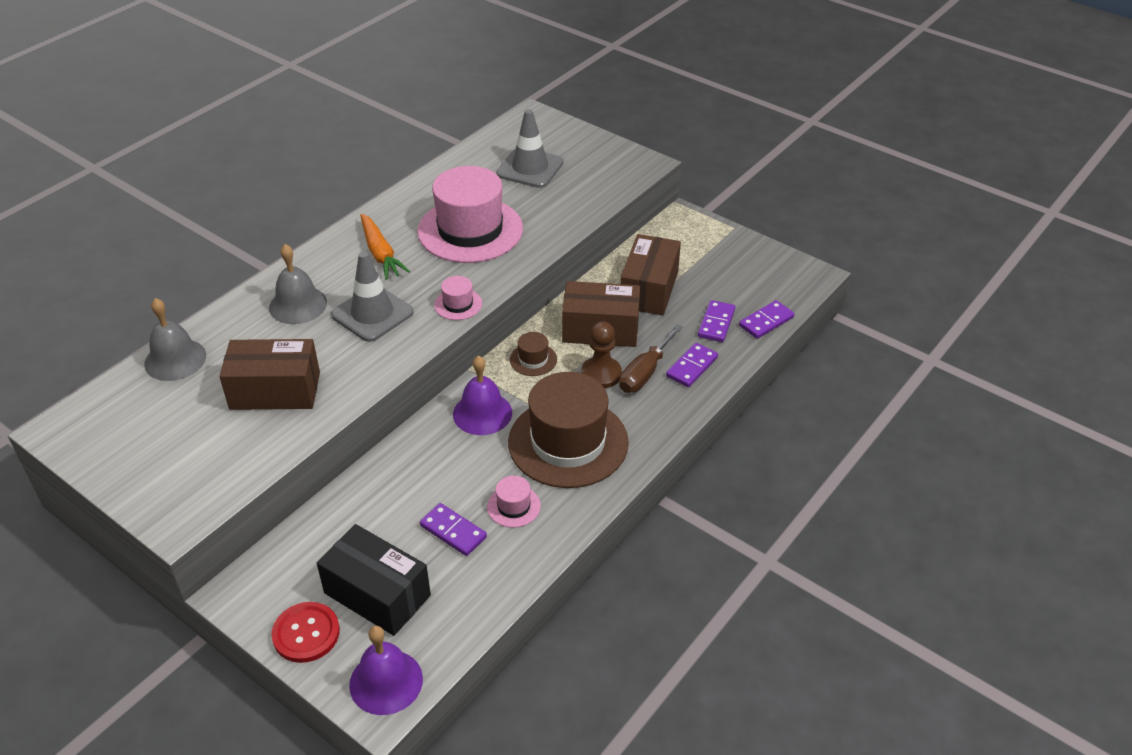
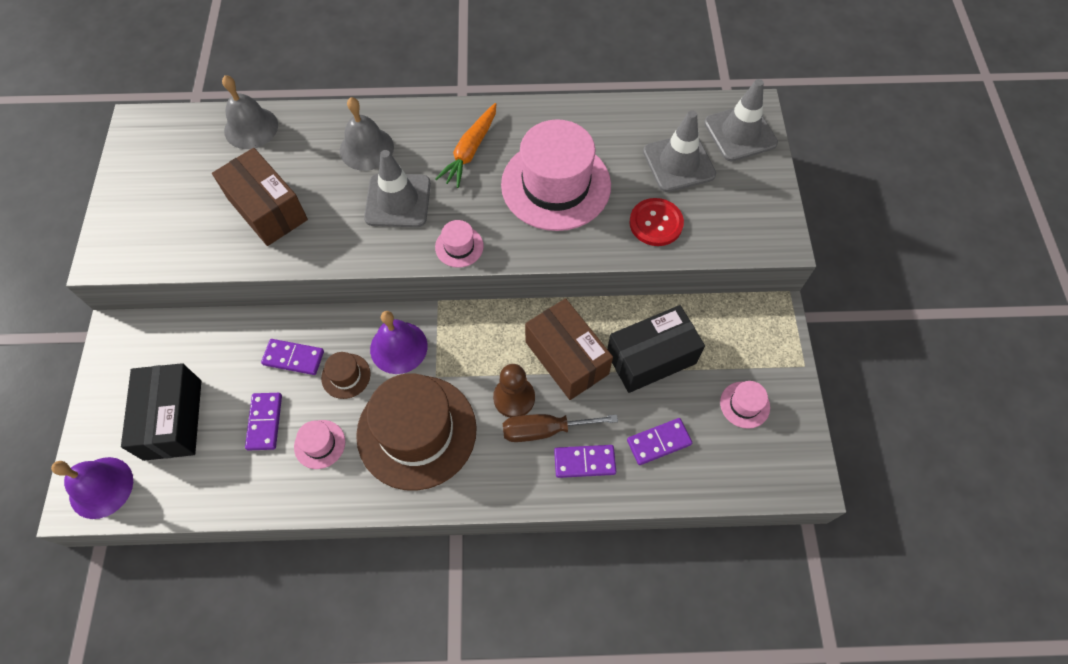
camera: 50 degrees right, 20 degrees up
red button [271,602,340,663] -> red button moved to [629,198,684,246]
brown hat [510,332,557,376] -> brown hat moved to [321,352,371,399]
brown box [620,234,681,316] -> black box [607,305,705,393]
purple domino [739,300,794,339] -> purple domino moved to [261,339,324,375]
none -> grey traffic cone [704,79,778,161]
none -> pink hat [720,381,770,429]

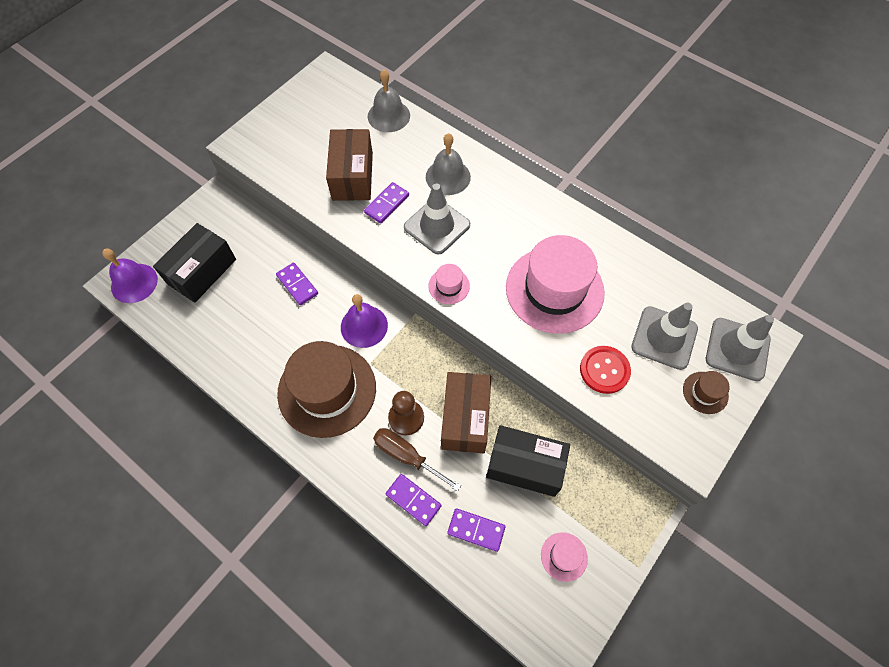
camera: 40 degrees right, 0 degrees up
purple domino [245,393,282,451] -> purple domino moved to [364,182,409,224]
pink hat [294,420,345,469] -> none
brown hat [321,352,371,399] -> brown hat moved to [683,371,729,414]
orange carrot [435,103,496,188] -> none

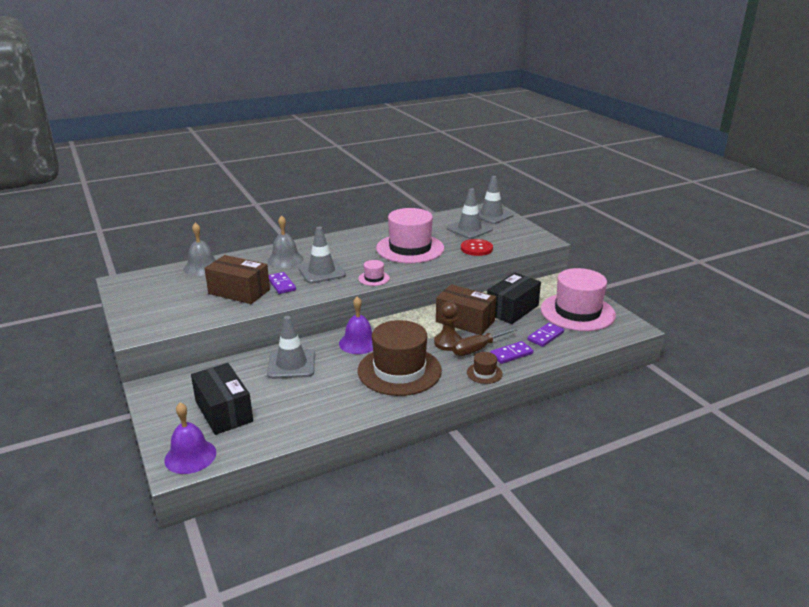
camera: 65 degrees left, 35 degrees down
purple domino [276,263,318,305] -> grey traffic cone [267,316,315,379]
pink hat [541,532,588,582] -> pink hat [541,268,616,331], size x2.36
brown hat [683,371,729,414] -> brown hat moved to [467,352,503,384]

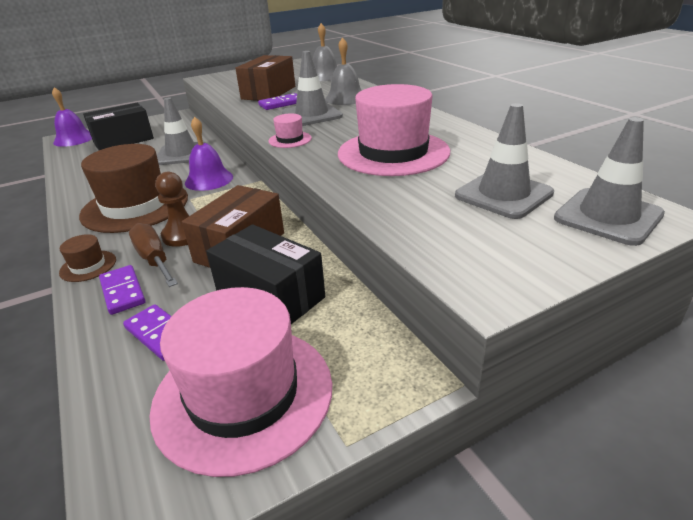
camera: 90 degrees right, 5 degrees up
red button [461,239,493,256] -> none

